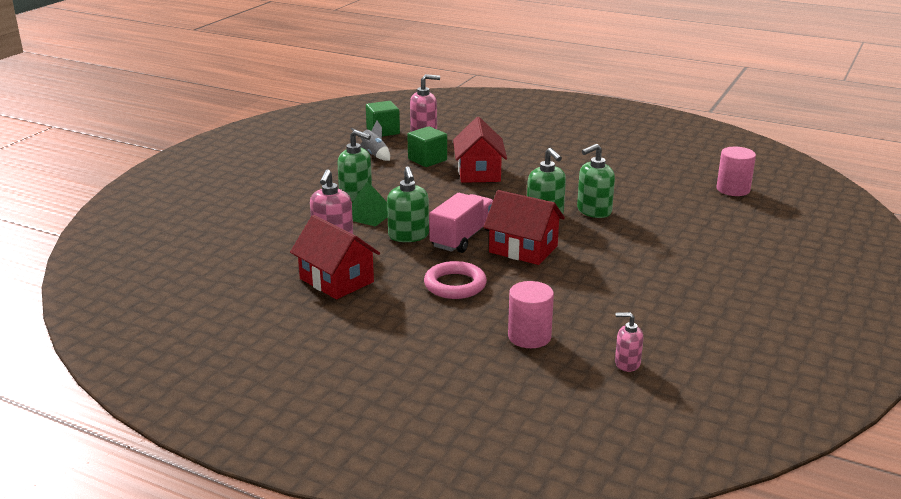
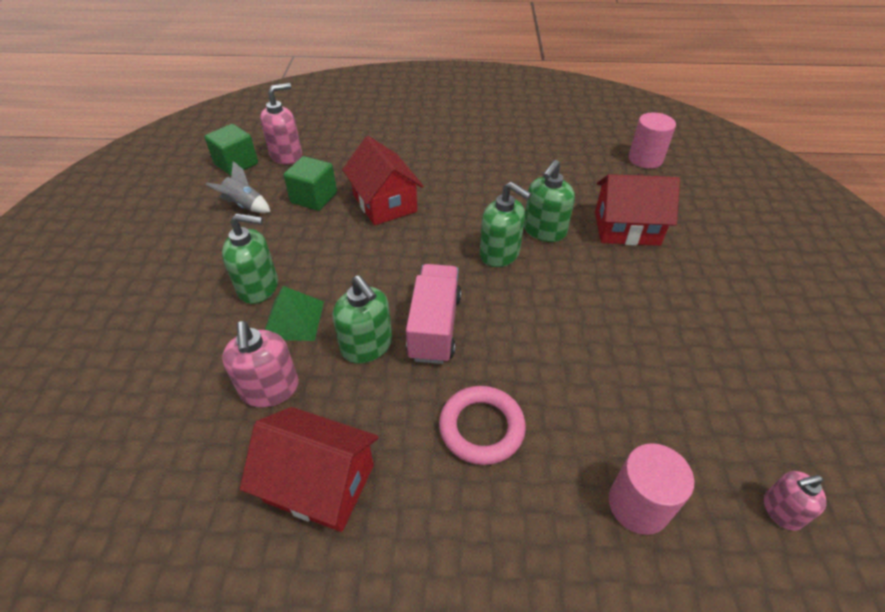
camera: 25 degrees left, 20 degrees up
red house [484,190,565,265] -> red house moved to [595,174,680,246]

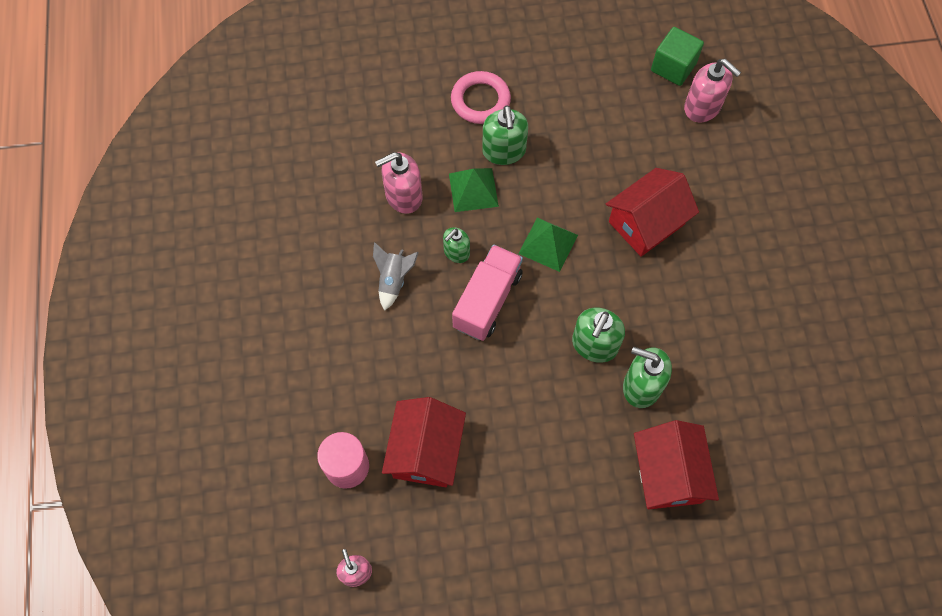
camera: 80 degrees right, 20 degrees up
grey rocket [206,161,270,213] -> grey rocket moved to [373,242,419,311]
red house [240,407,379,532] -> red house moved to [382,397,466,487]
green cube [283,156,337,211] -> none
green soap dispenser [333,275,392,363] -> green soap dispenser [443,227,470,263], size x0.62
pink truck [406,264,461,364] -> pink truck turned 60 degrees counterclockwise [452,245,523,341]
pink ring [439,386,526,465] -> pink ring moved to [451,71,511,124]
pink cylinder [628,113,676,169] -> none
none -> green pyramid [518,218,578,272]

